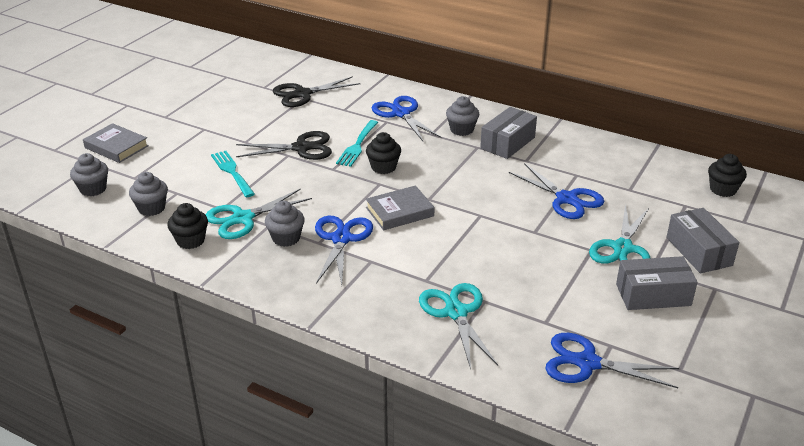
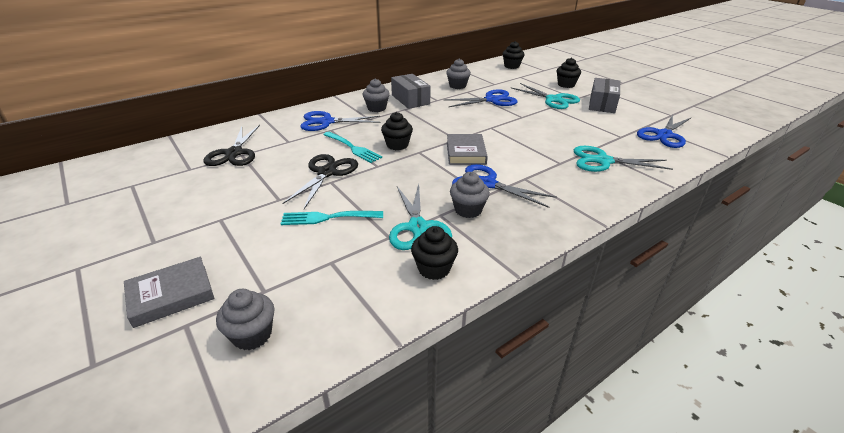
camera: 65 degrees left, 0 degrees up
grey cupcake [129,172,168,216] -> grey cupcake moved to [446,58,471,89]
grey box [666,208,739,273] -> black cupcake [557,57,581,88]

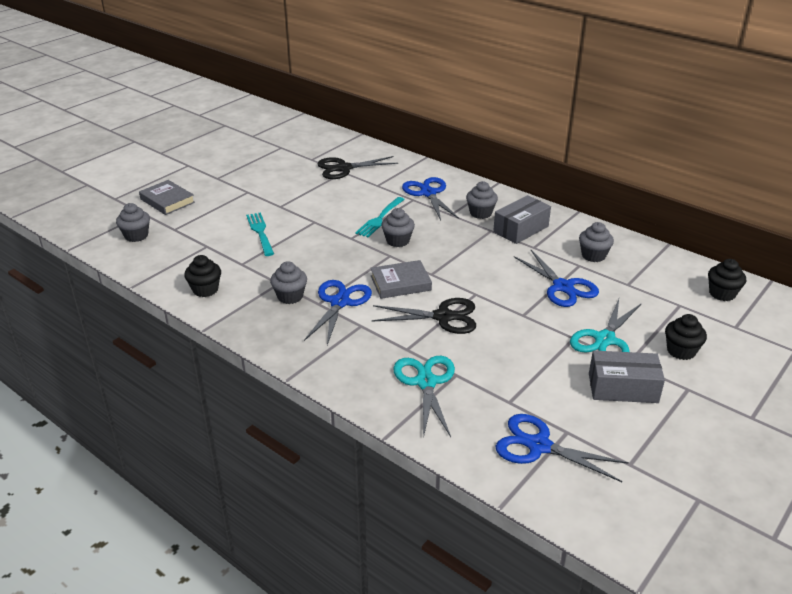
camera: 75 degrees right, 0 degrees up
black scissors [282,154,358,209] -> black scissors moved to [372,298,476,334]
black cupcake [381,112,413,150] -> grey cupcake [381,208,415,247]
turquoise scissors [389,184,452,250] -> none

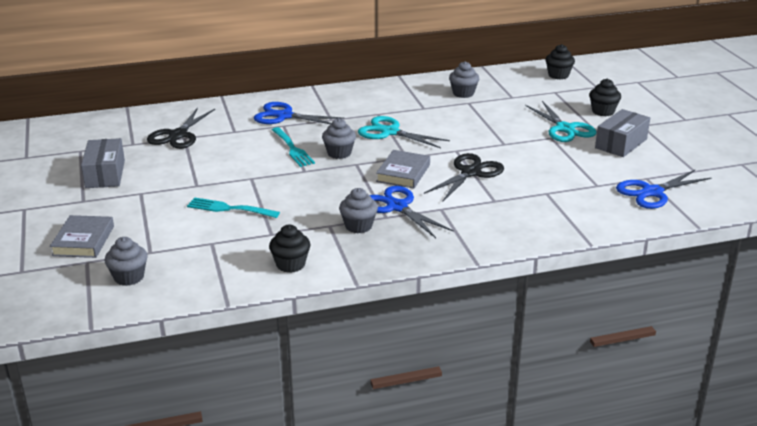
camera: 55 degrees left, 5 degrees down
grey book [139,180,195,215] -> grey book turned 75 degrees counterclockwise [50,215,114,258]
turquoise scissors [393,356,455,438] -> turquoise scissors moved to [358,116,450,148]
grey cupcake [466,181,498,219] -> none
grey box [493,195,551,244] -> grey box moved to [81,138,125,188]
blue scissors [514,250,599,307] -> none

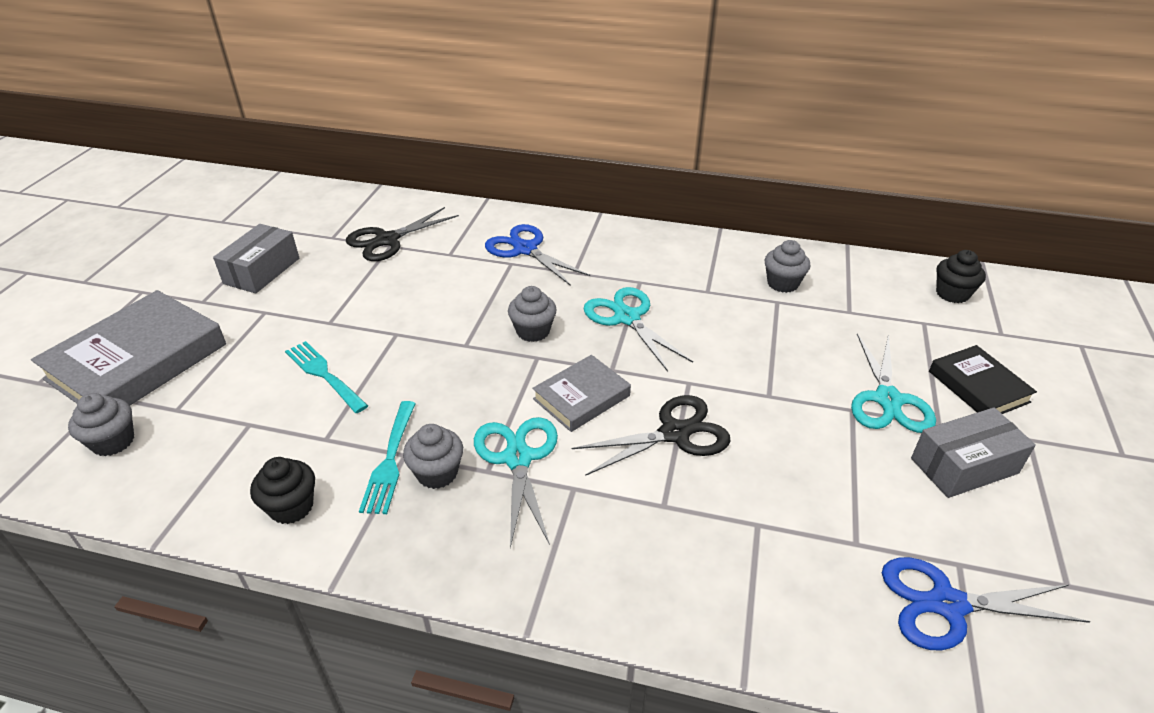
camera: 30 degrees right, 10 degrees up
grey book [50,215,114,258] -> grey book [31,290,226,405], size x1.82
turquoise fork [272,127,315,167] -> turquoise fork moved to [359,401,416,514]
blue scissors [370,186,454,238] -> turquoise scissors [474,417,558,548]
black cupcake [589,79,621,116] -> black book [929,345,1037,414]

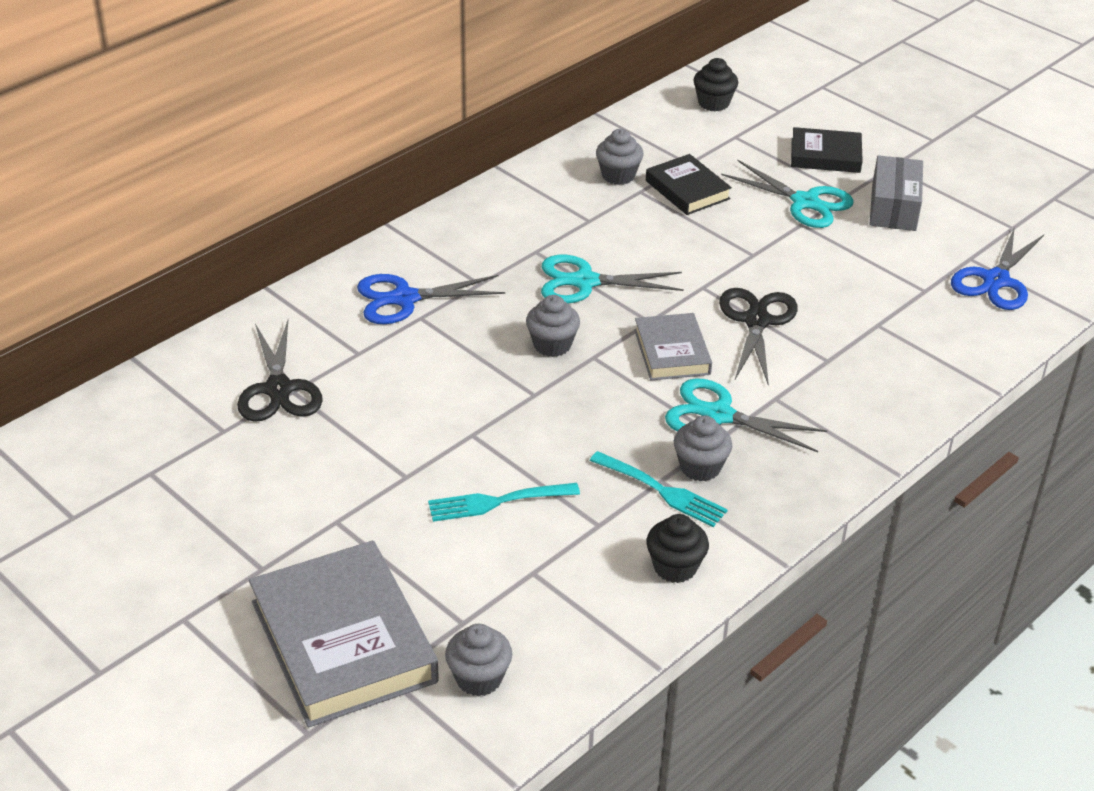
camera: 60 degrees left, 0 degrees up
grey box [213,224,299,294] -> none
none -> black book [646,154,732,215]

